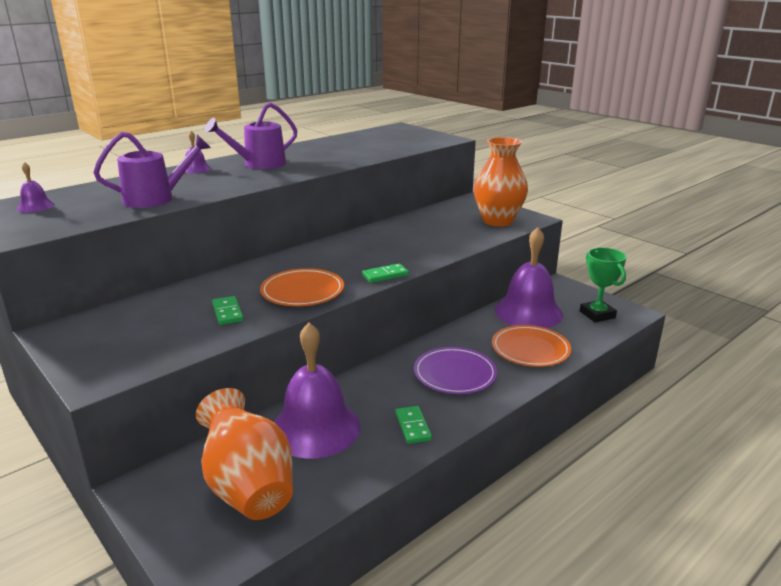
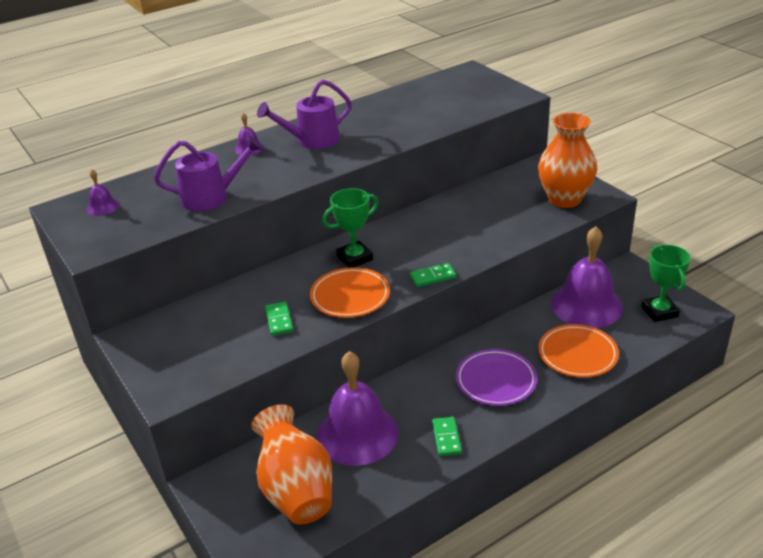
camera: 10 degrees right, 10 degrees up
none -> green trophy [322,188,379,268]

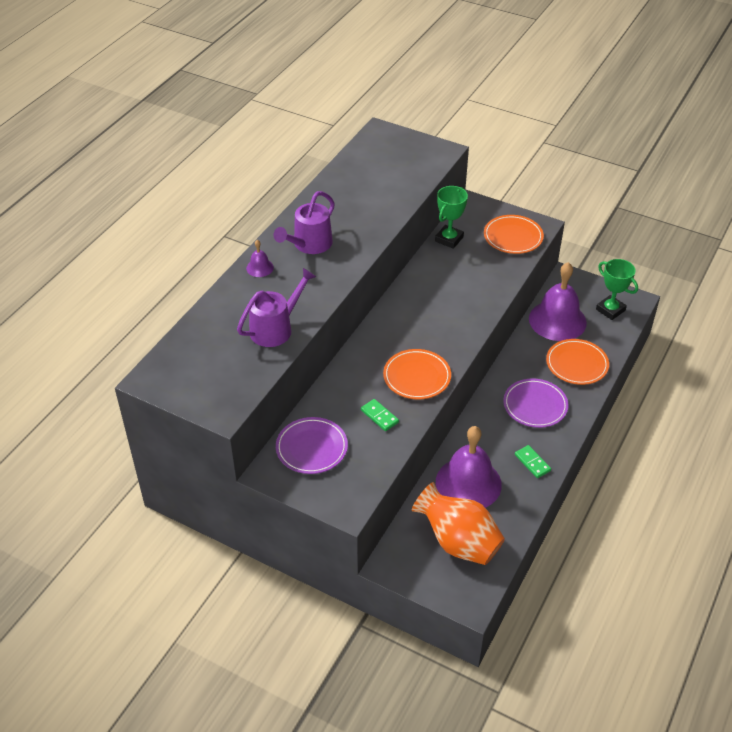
camera: 30 degrees left, 10 degrees up
purple bell [87,170,119,216] -> none
green trophy [322,188,379,268] -> green trophy moved to [435,186,468,249]
green domino [410,263,456,287] -> none
orange vase [538,113,597,208] -> orange plate [484,215,544,254]
none -> purple plate [276,417,348,474]

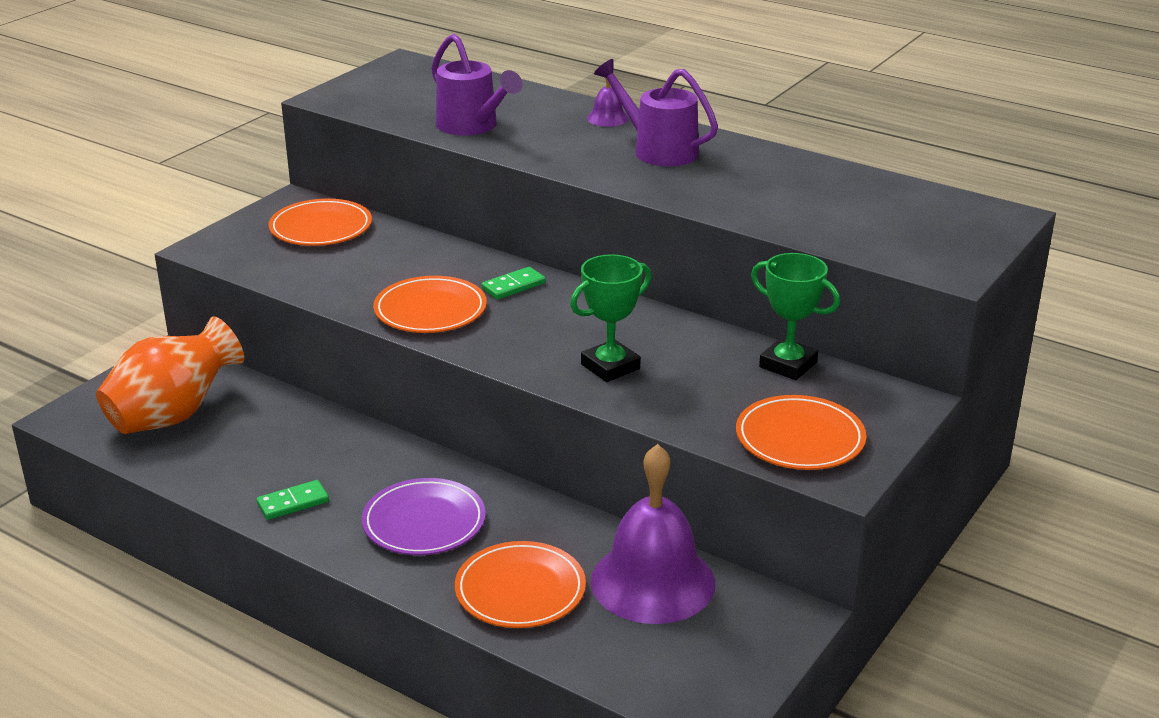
camera: 95 degrees right, 15 degrees down
purple plate [276,417,348,474] -> orange plate [268,199,372,246]
green domino [361,399,399,431] -> green domino moved to [481,267,546,300]
purple bell [436,426,502,508] -> none
green trophy [596,259,638,320] -> green trophy moved to [570,254,652,382]

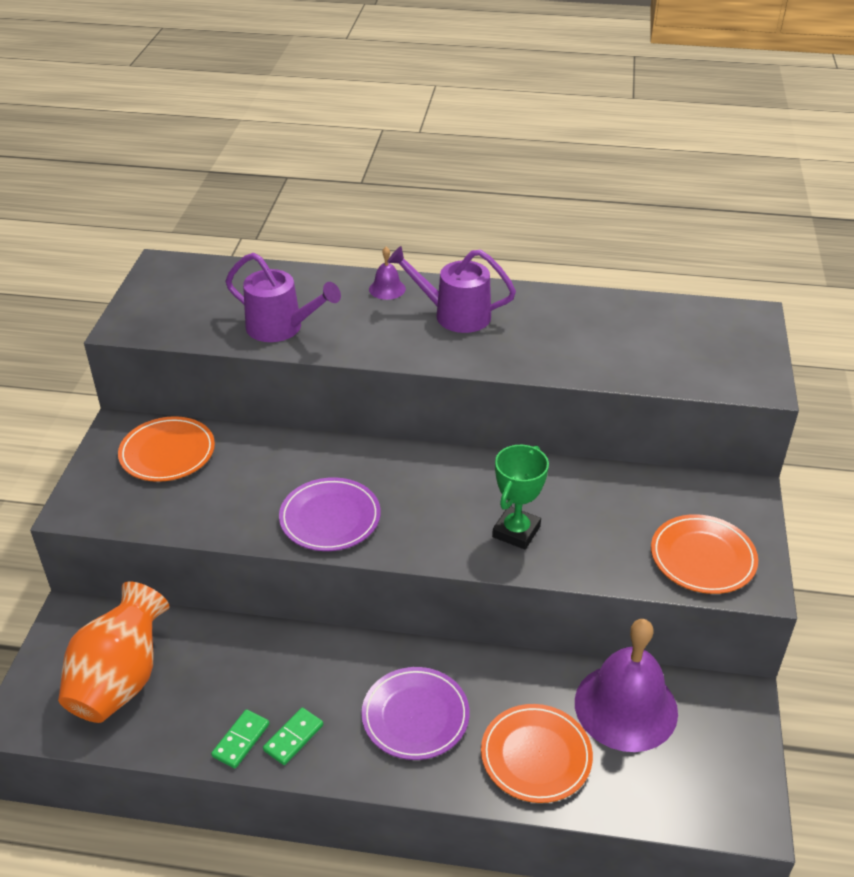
camera: 25 degrees left, 10 degrees up
orange plate [373,276,487,333] -> purple plate [279,477,381,551]
green domino [481,267,546,300] -> green domino moved to [211,709,269,769]
green trophy [751,253,840,380] -> none

